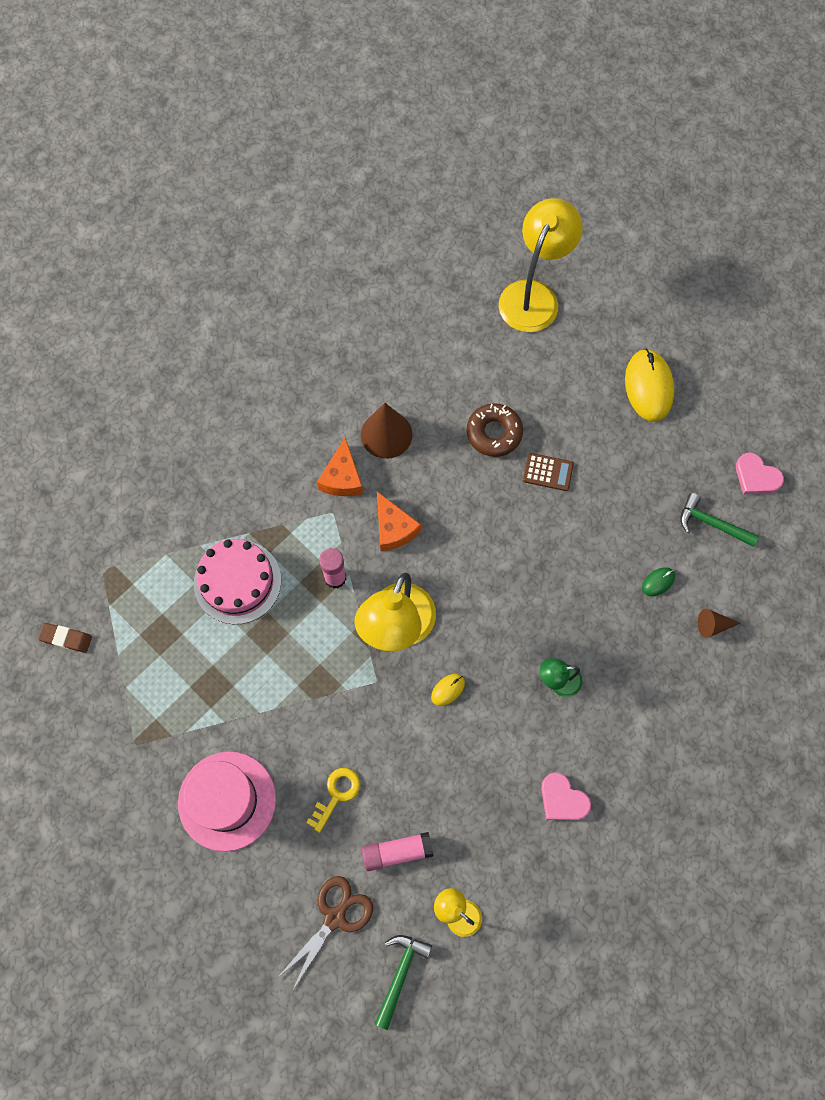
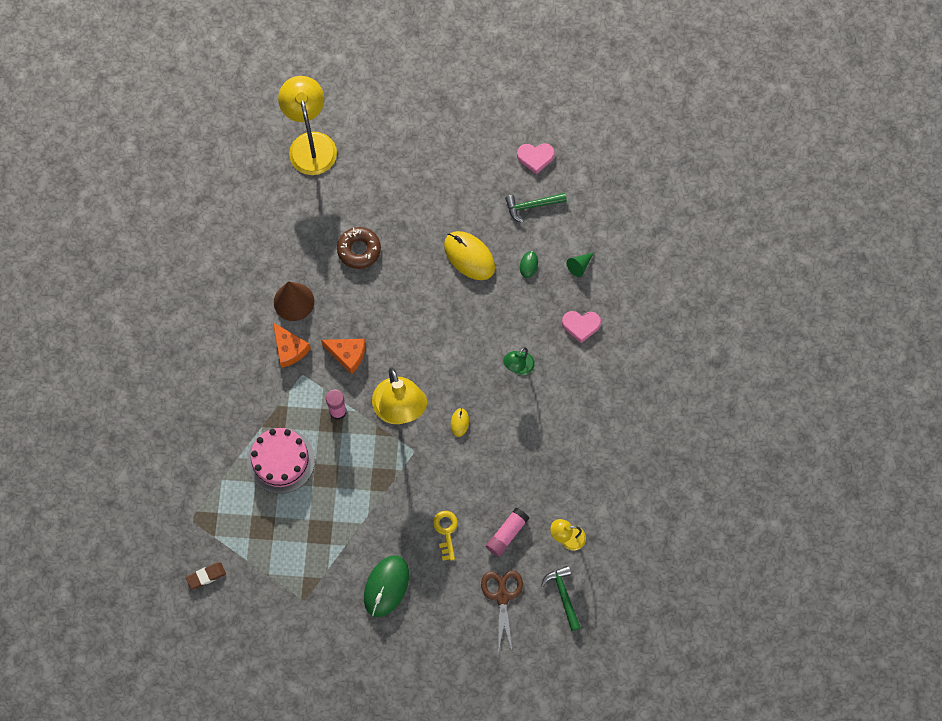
camera: 40 degrees left, 0 degrees up
pink hat [178,751,276,852] -> green mouse [364,555,409,617]
brown calculator [523,453,574,491] -> none
pink heart [541,772,591,820] -> pink heart moved to [562,311,601,343]
yellow mouse [625,348,674,422] -> yellow mouse moved to [444,231,495,280]
brown cone [698,609,741,638] -> green cone [567,252,594,277]

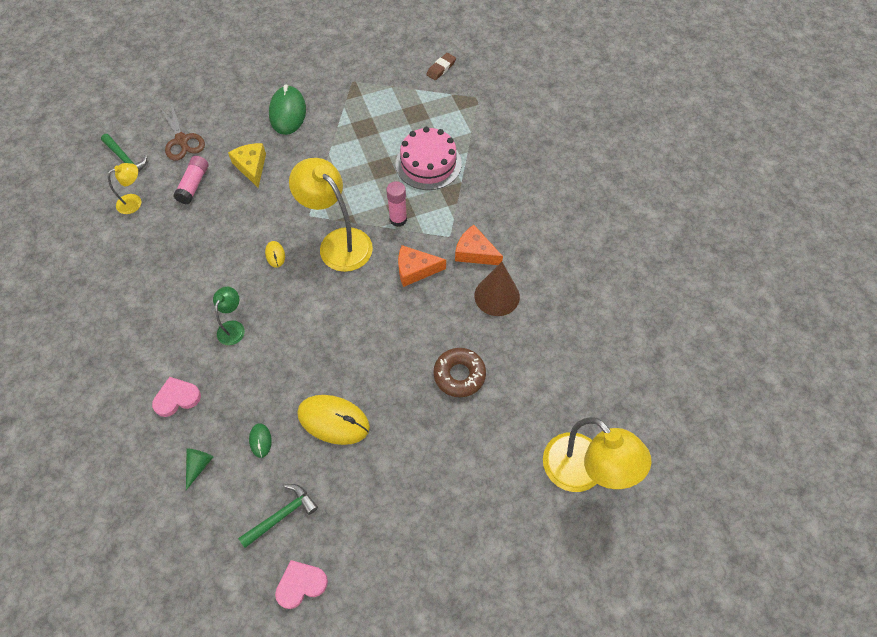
camera: 155 degrees right, 10 degrees down
yellow key [433,511,458,561] -> yellow cheese [228,143,266,188]

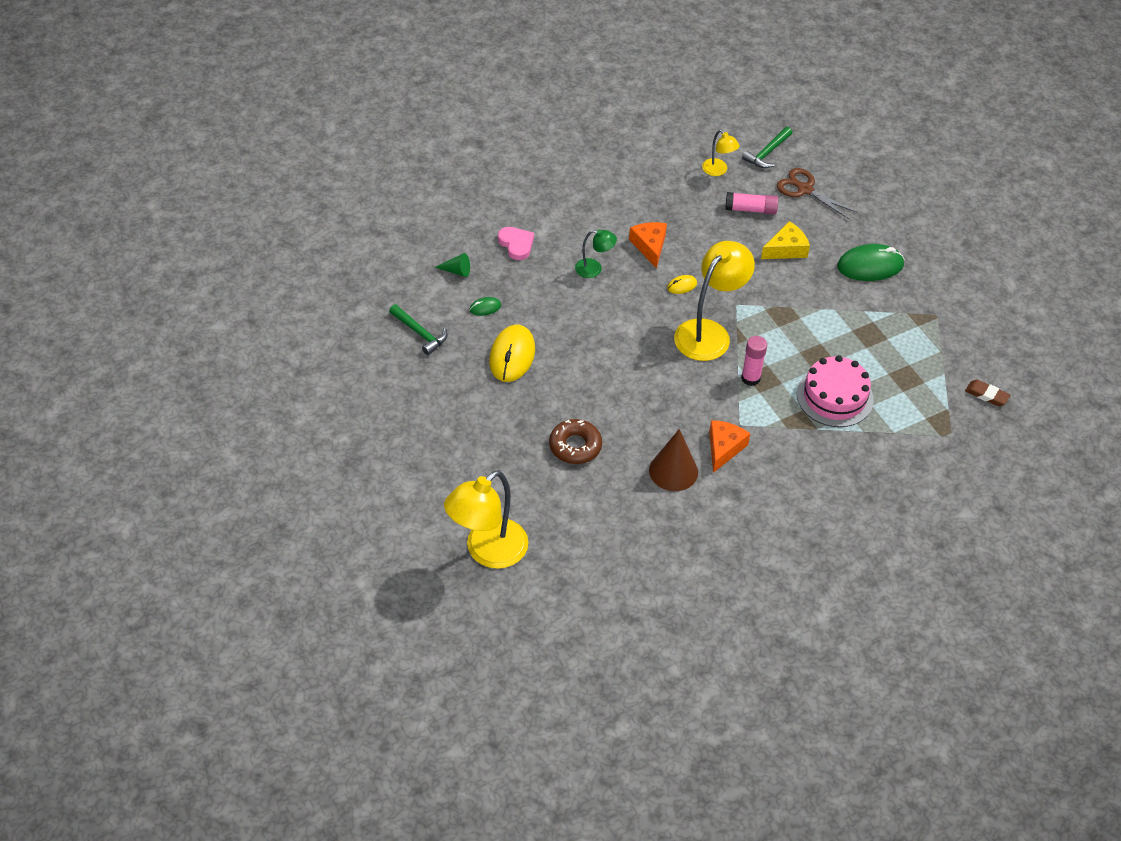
camera: 80 degrees right, 10 degrees down
brown scissors [160,102,205,161] -> brown scissors turned 75 degrees clockwise [777,168,856,219]
pink heart [275,560,328,609] -> none
orange cheese [398,245,446,287] -> orange cheese moved to [629,222,667,269]

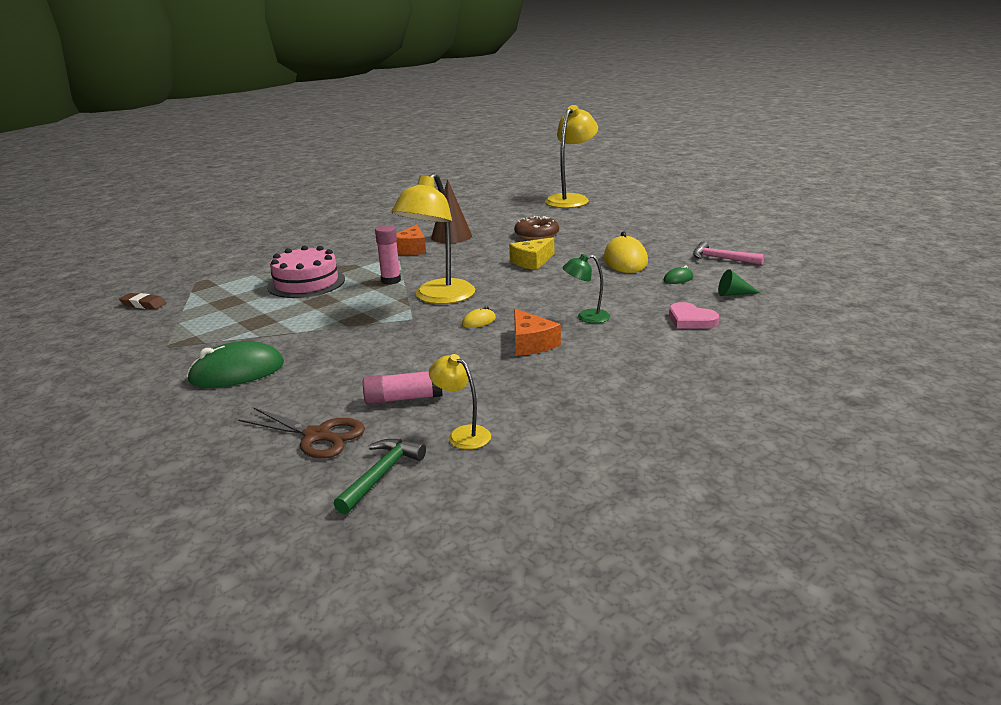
camera: 170 degrees right, 25 degrees down
green hammer [389,304,448,355] -> pink hammer [693,242,764,265]
yellow cheese [761,221,810,259] -> yellow cheese moved to [509,237,554,270]

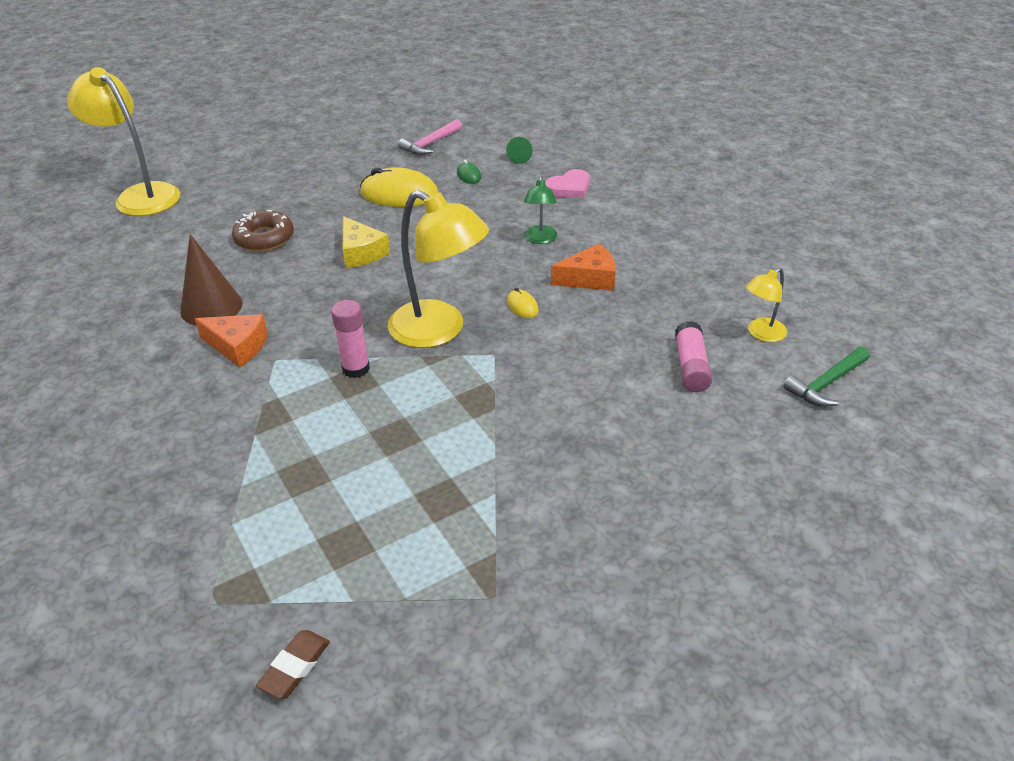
camera: 80 degrees left, 15 degrees up
green mouse [187,341,284,388] -> none
brown scissors [238,407,365,459] -> none
pink cake [267,245,345,298] -> none
green hammer [334,439,426,514] -> green hammer turned 75 degrees counterclockwise [783,347,870,407]

